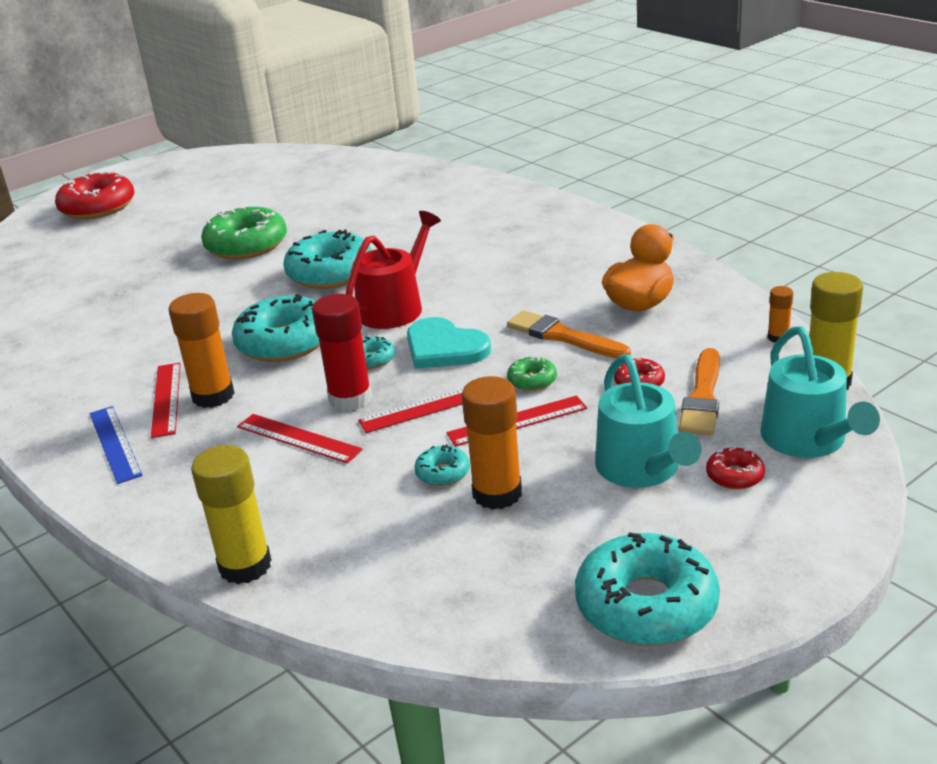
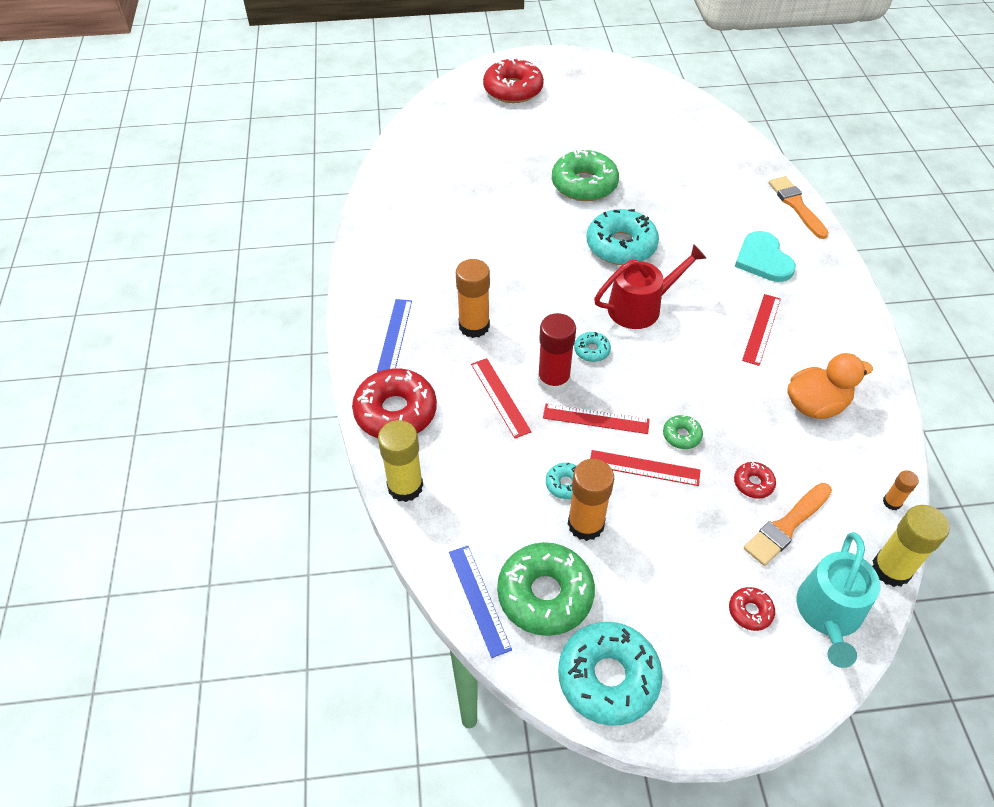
camera: 30 degrees right, 20 degrees up
red ruler [151,363,181,438] -> red ruler moved to [742,294,781,366]
turquoise donut [232,294,320,362] -> none
turquoise heart [407,317,491,369] -> turquoise heart moved to [735,231,796,282]
orange brush [507,310,631,358] -> orange brush moved to [769,176,829,239]
turquoise watering can [595,354,702,488] -> none
none -> red donut [352,368,437,438]
none -> blue ruler [449,546,512,658]
none -> green donut [497,542,595,636]

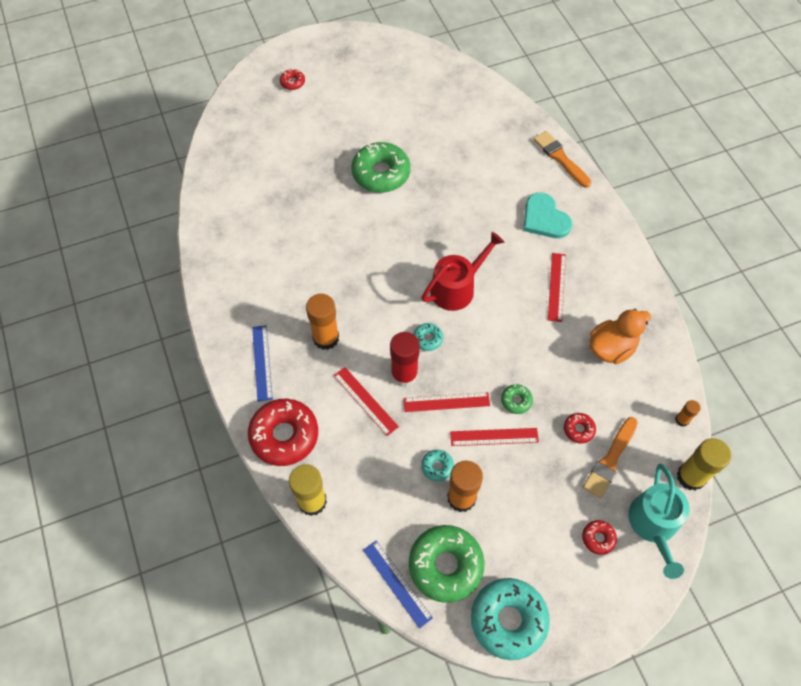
camera: 15 degrees left, 10 degrees up
red donut [483,58,544,103] -> red donut [280,69,305,90], size x0.46
turquoise donut [587,209,659,265] -> none

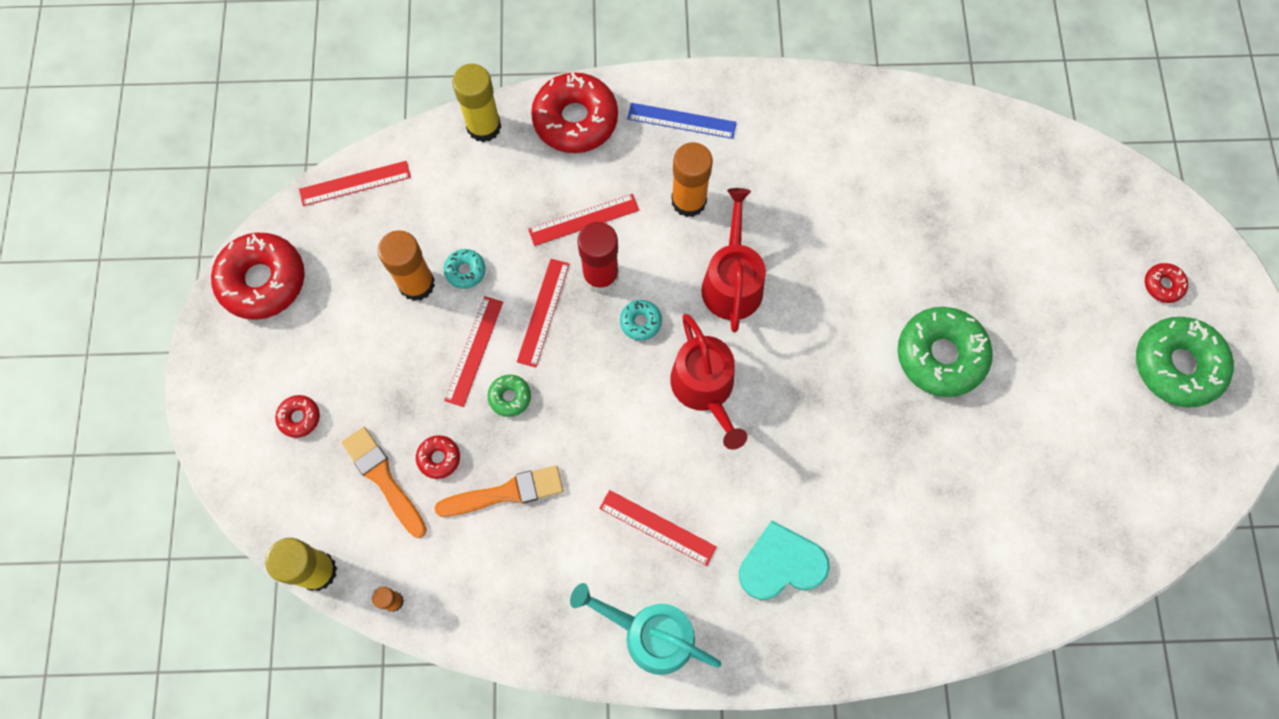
camera: 110 degrees right, 10 degrees up
blue ruler [363,540,433,629] -> red ruler [299,161,411,206]
green donut [409,525,484,603] -> green donut moved to [1136,317,1234,408]
turquoise donut [471,578,550,660] -> red donut [211,232,305,320]
orange brush [534,131,591,188] -> orange brush moved to [434,465,563,517]
orange duck [589,309,651,364] -> none
turquoise watering can [628,464,690,579] -> turquoise watering can moved to [570,583,721,675]
none -> red watering can [701,188,766,332]

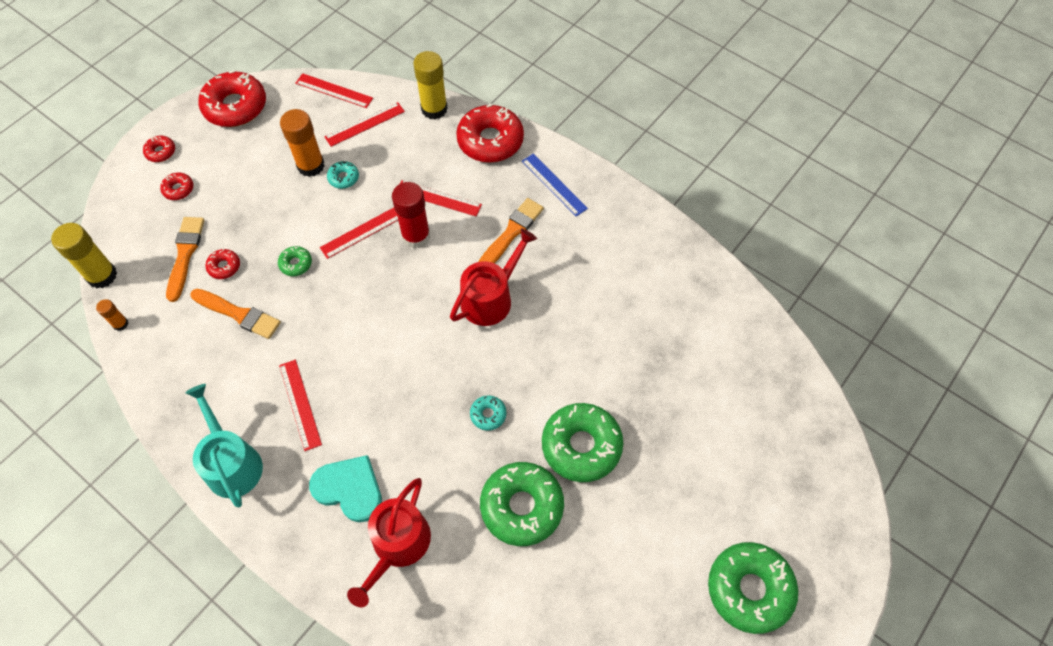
camera: 40 degrees right, 10 degrees down
red ruler [444,296,503,407] -> red ruler moved to [324,102,405,147]
turquoise donut [620,300,662,341] -> turquoise donut moved to [470,395,507,431]
red watering can [670,314,747,450] -> red watering can moved to [347,478,431,607]
orange glue stick [671,142,713,217] -> orange brush [479,198,544,263]
red donut [1145,263,1188,303] -> red donut moved to [143,136,175,162]
none -> green donut [480,462,564,546]

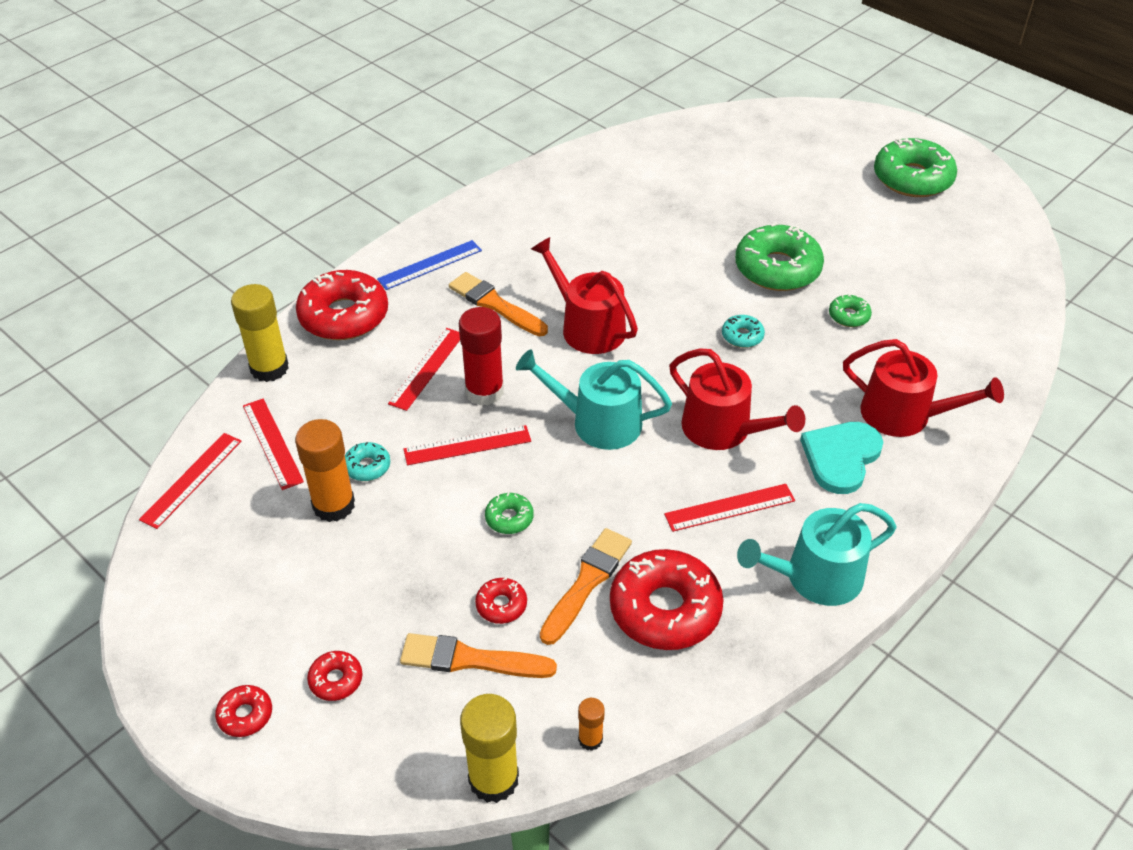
camera: 85 degrees left, 15 degrees down
red donut [198,70,266,127] -> red donut moved to [610,549,724,650]
red ruler [320,208,398,259] -> red ruler turned 75 degrees counterclockwise [404,425,531,465]
green donut [480,462,564,546] -> green donut [829,295,872,327], size x0.46
none -> turquoise watering can [516,349,672,450]
none -> red watering can [669,348,805,450]

